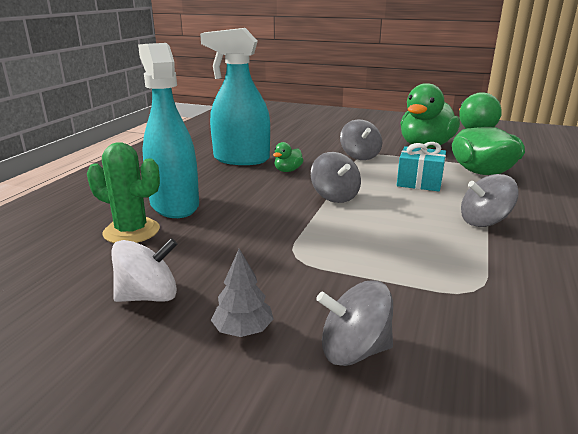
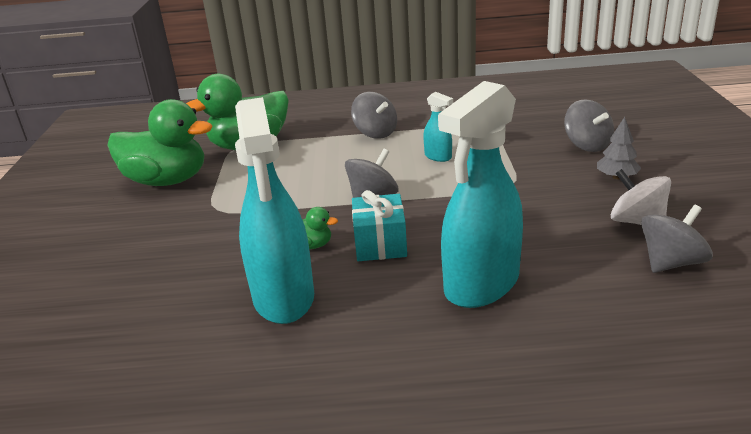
camera: 110 degrees left, 5 degrees up
green cactus [87,142,160,243] -> none
grey spinning top [340,119,382,160] -> grey spinning top moved to [641,205,713,273]
turquoise gift [397,142,446,191] -> turquoise gift moved to [352,190,407,261]
none -> turquoise spray bottle [423,92,453,162]

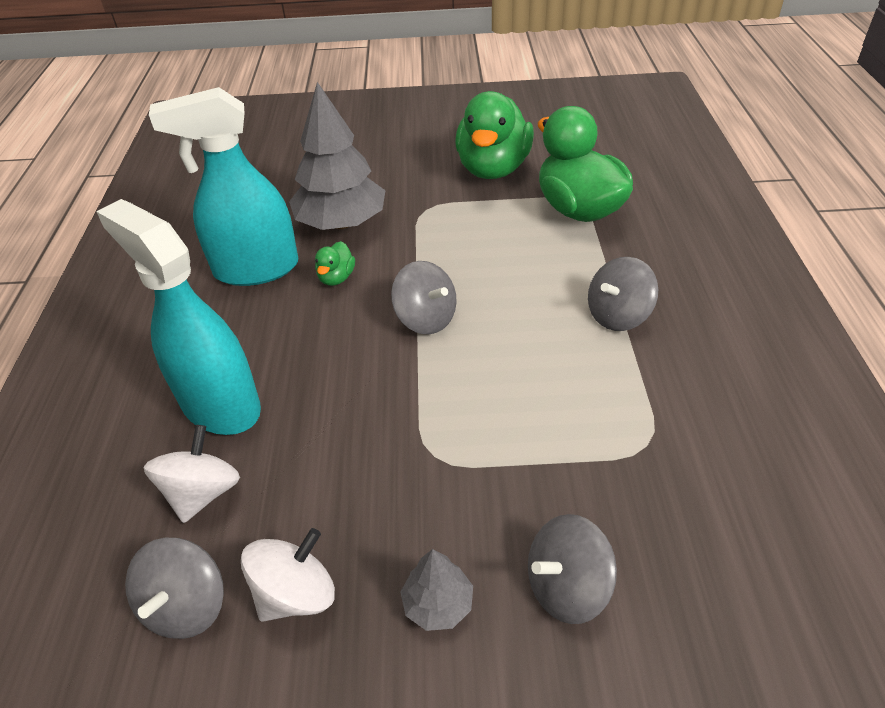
camera: 90 degrees right, 15 degrees up
turquoise gift [352,190,407,261] -> none
turquoise spray bottle [423,92,453,162] -> none
grey spinning top [641,205,713,273] -> grey spinning top turned 45 degrees clockwise [125,538,224,639]
none -> white spinning top [144,425,240,523]
none -> grey tree [289,82,386,230]

